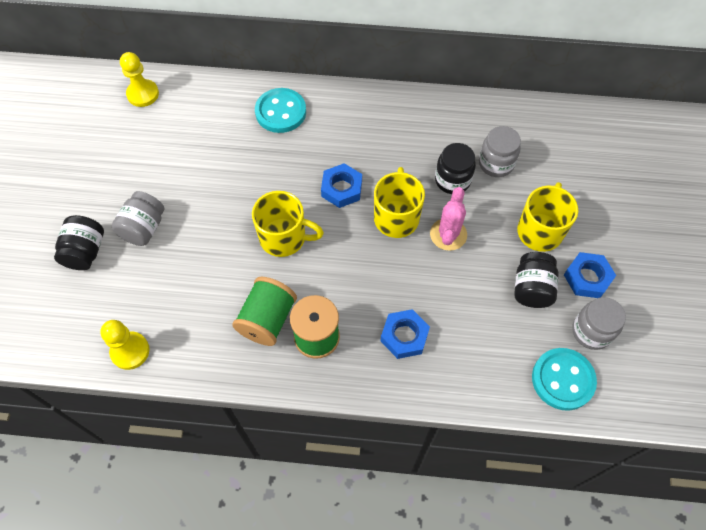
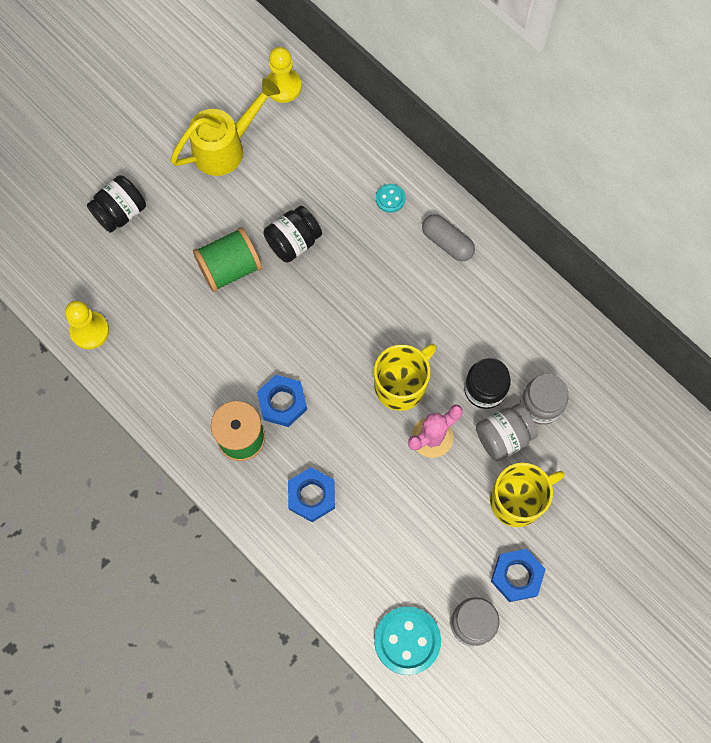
camera: 40 degrees right, 10 degrees up
grey jar [112,191,164,246] -> grey jar moved to [476,404,538,461]
green spool [232,277,297,346] -> green spool moved to [193,227,262,292]
yellow mug [252,191,324,257] -> none
turquoise button [255,88,306,133] -> turquoise button [376,184,405,213], size x0.50
blue nut [321,163,362,208] -> blue nut moved to [257,375,307,427]
black jar [514,252,558,308] -> black jar moved to [264,206,322,263]
none -> yellow watering can [170,78,280,176]
none -> grey capsule [422,214,475,262]

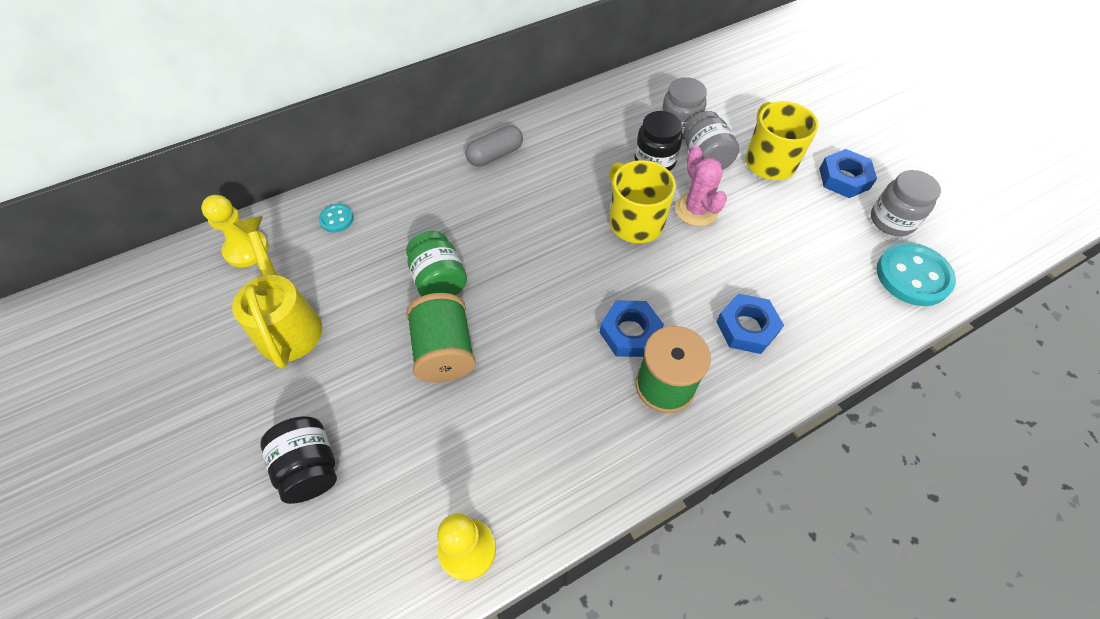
camera: 75 degrees left, 15 degrees down
black jar [264,206,322,263] -> green jar [406,231,467,296]
turquoise button [376,184,405,213] -> turquoise button moved to [319,204,354,232]

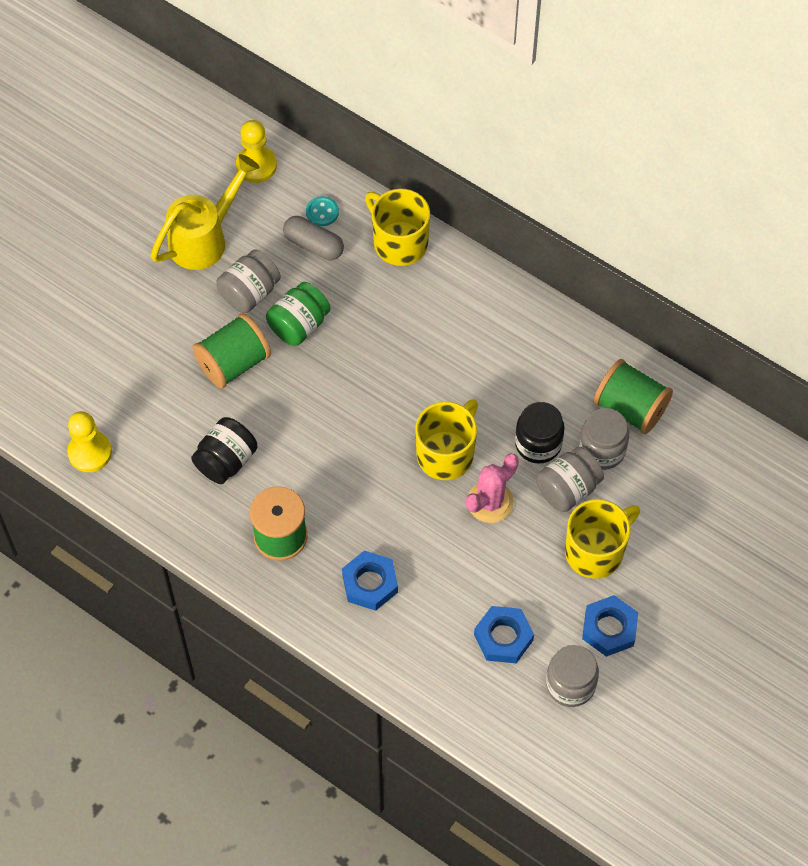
camera: 65 degrees right, 5 degrees up
black jar [260,416,337,504] -> black jar moved to [191,417,258,484]
grey capsule [465,125,523,167] -> grey capsule moved to [283,216,344,260]
blue nut [600,301,664,357] -> blue nut moved to [474,606,534,663]
turquoise button [876,242,956,306] -> none
none -> grey jar [216,250,281,313]
none -> yellow mug [365,189,430,266]
none -> green spool [594,359,673,434]

